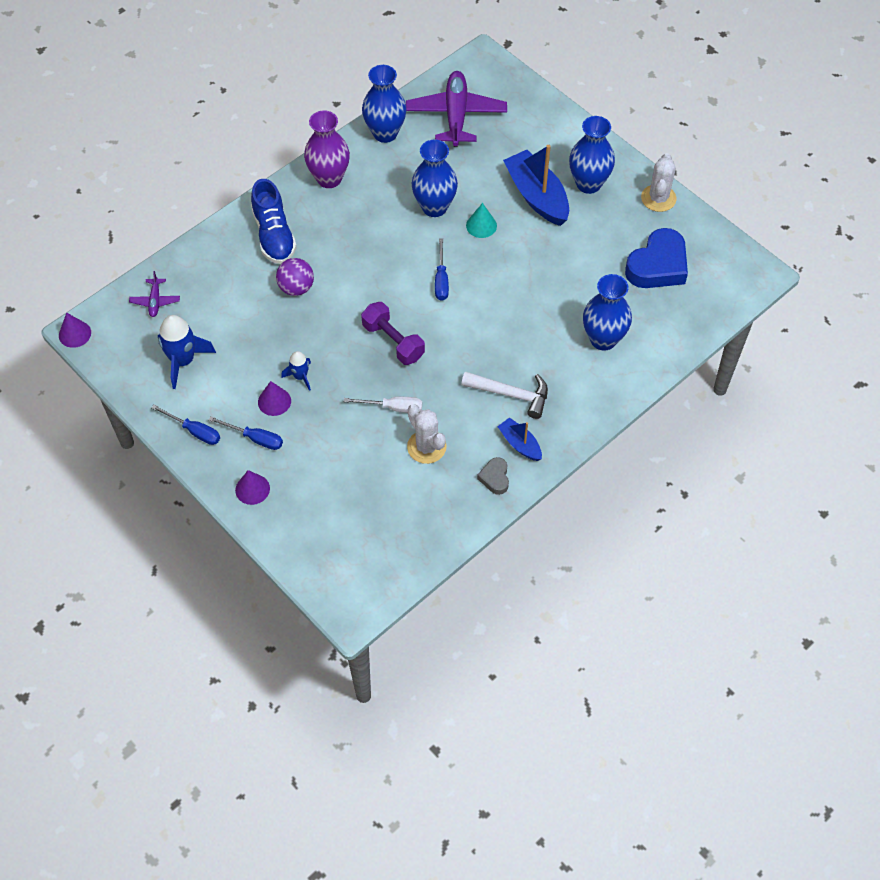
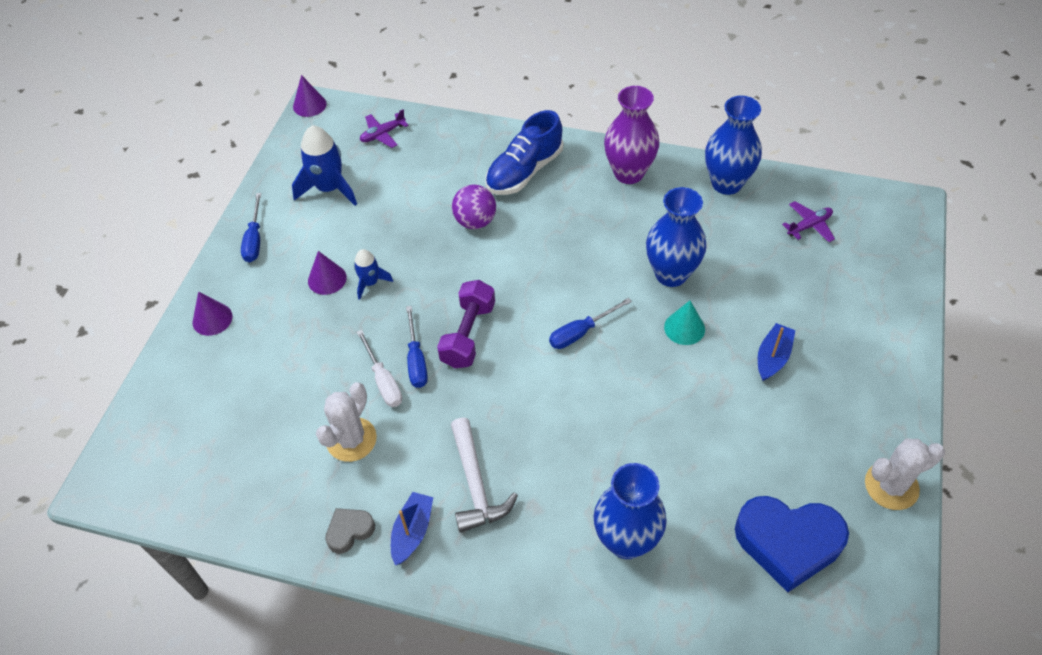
camera: 60 degrees right, 5 degrees down
blue screwdriver [209,416,283,450] -> blue screwdriver moved to [406,306,428,388]
purple plane [406,71,507,147] -> purple plane [782,201,835,242], size x0.46
blue boat [503,145,569,226] -> blue boat [758,323,795,381], size x0.53
blue vase [569,116,615,194] -> none

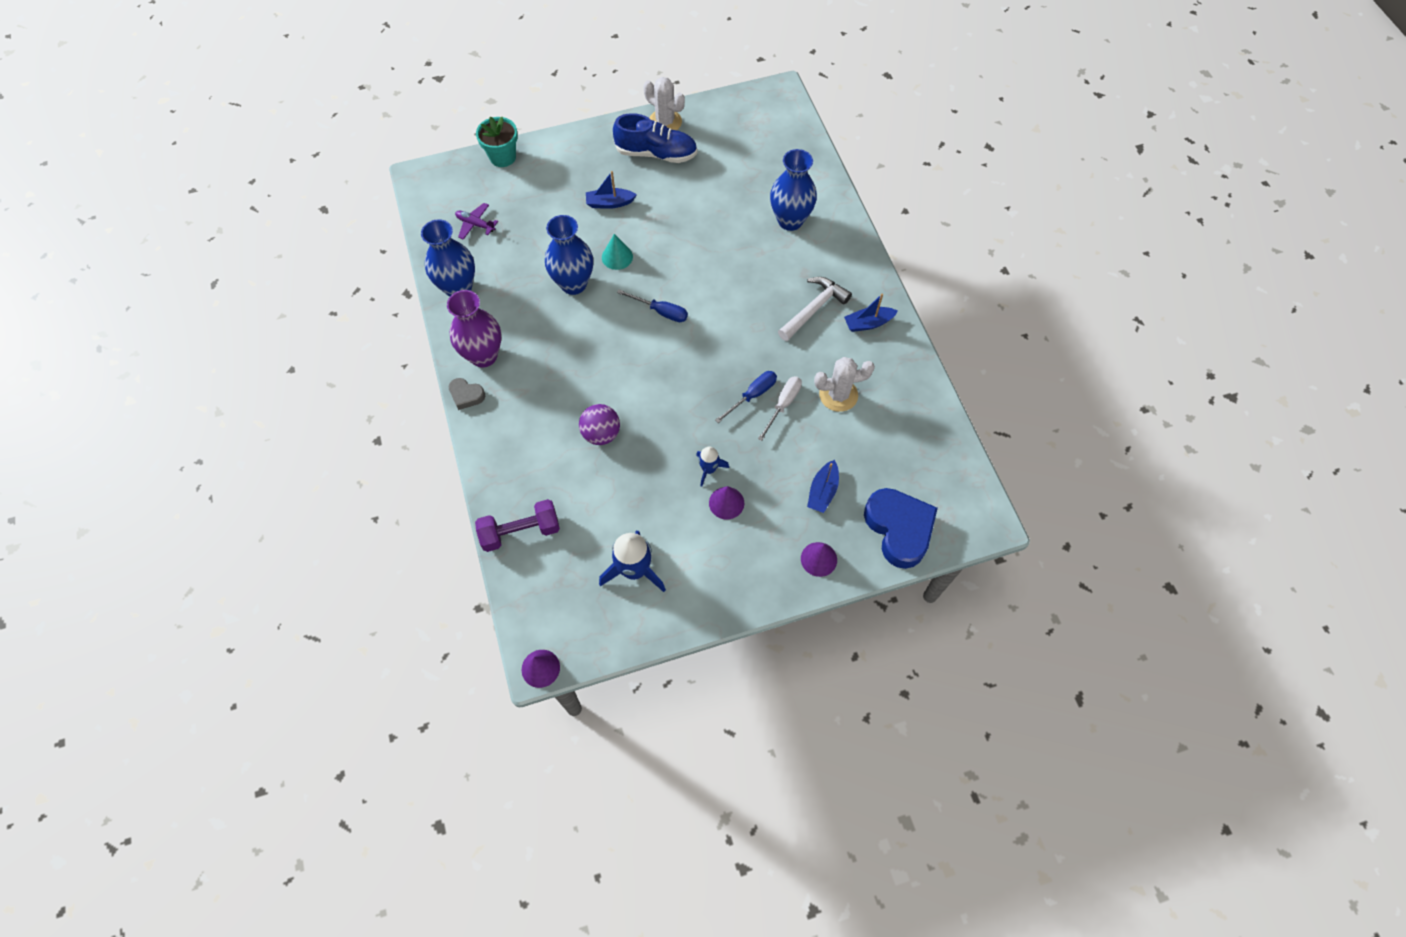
camera: 125 degrees left, 10 degrees up
blue screwdriver [241,193,261,262] -> none
grey heart [325,508,375,554] -> grey heart moved to [449,378,486,410]
purple plane [360,109,409,148] -> none
purple dumbbell [437,280,495,368] -> purple dumbbell moved to [475,499,560,552]
blue shoe [486,110,563,195] -> blue shoe moved to [613,113,697,163]
blue heart [735,496,849,592] -> blue heart moved to [864,488,938,569]
none -> turquoise flower pot [476,116,518,167]
none -> blue boat [807,460,839,513]

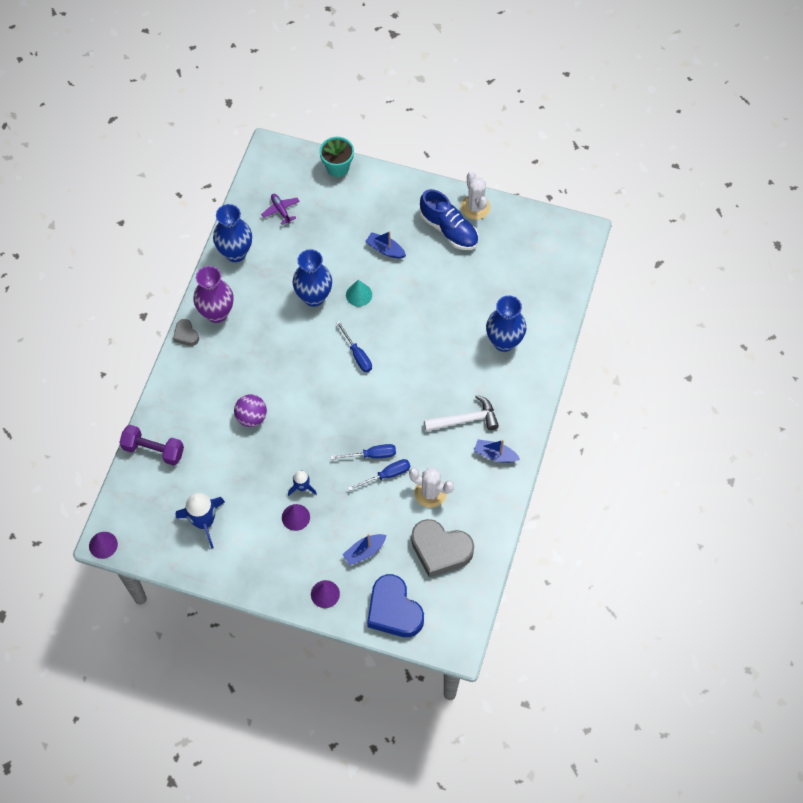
camera: 35 degrees right, 0 degrees up
white screwdriver [758,376,802,441] -> blue screwdriver [348,459,410,491]
blue heart [864,488,938,569] -> blue heart turned 135 degrees clockwise [367,574,424,637]
none -> grey heart [411,519,474,577]

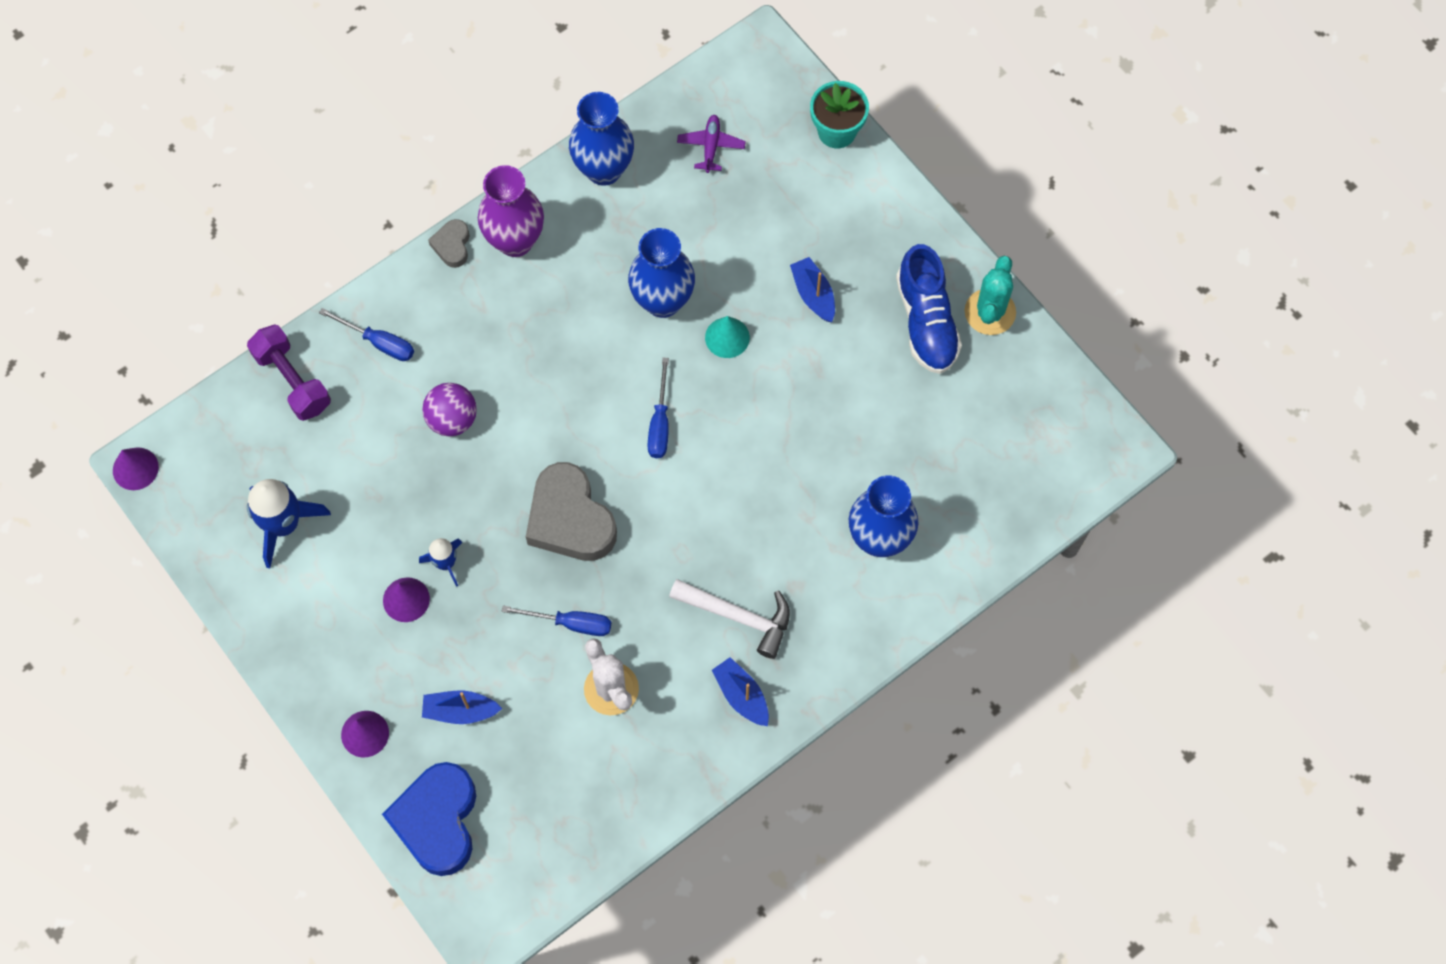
camera: 35 degrees right, 5 degrees up
blue screwdriver [330,444,396,460] -> blue screwdriver moved to [319,308,414,361]
grey heart [411,519,474,577] -> grey heart moved to [526,462,617,561]
white cactus [461,172,490,220] -> turquoise cactus [965,256,1016,335]

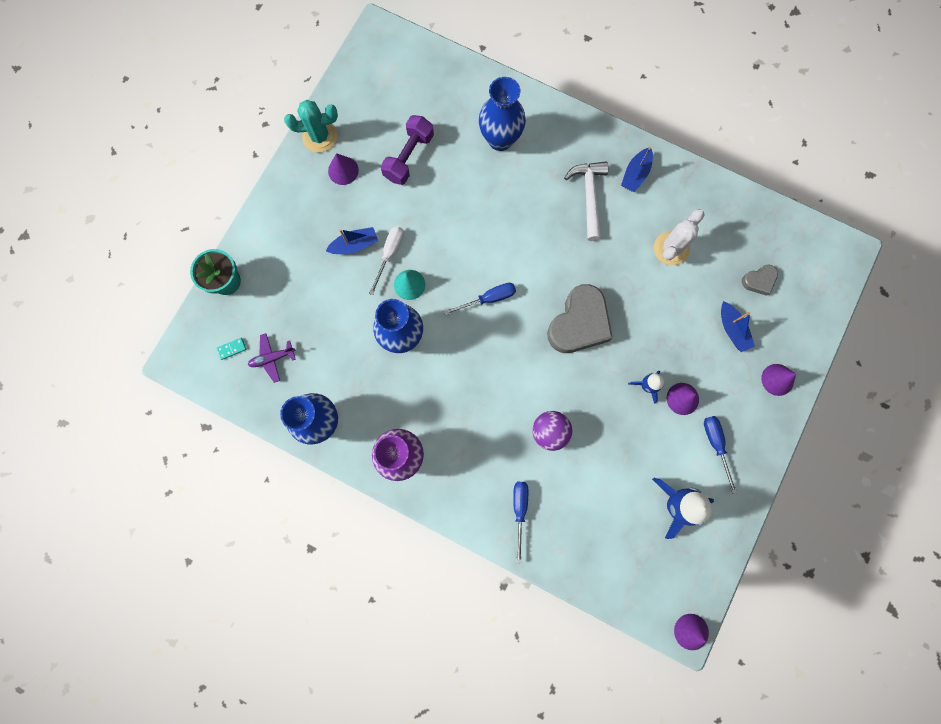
camera: 115 degrees left, 10 degrees up
purple dumbbell [247,324,331,421] -> purple dumbbell moved to [381,115,434,185]
blue heart [382,762,476,876] -> none
grey heart [428,219,470,268] -> grey heart moved to [742,264,778,296]
blue screwdriver [502,606,612,636] -> blue screwdriver moved to [704,416,737,494]
blue boat [790,257,835,322] -> blue boat turned 150 degrees counterclockwise [326,227,378,254]
blue shoe [896,244,962,374] -> purple cone [328,153,359,185]
none -> turquoise domino [217,338,246,360]
none -> white screwdriver [369,226,404,295]

